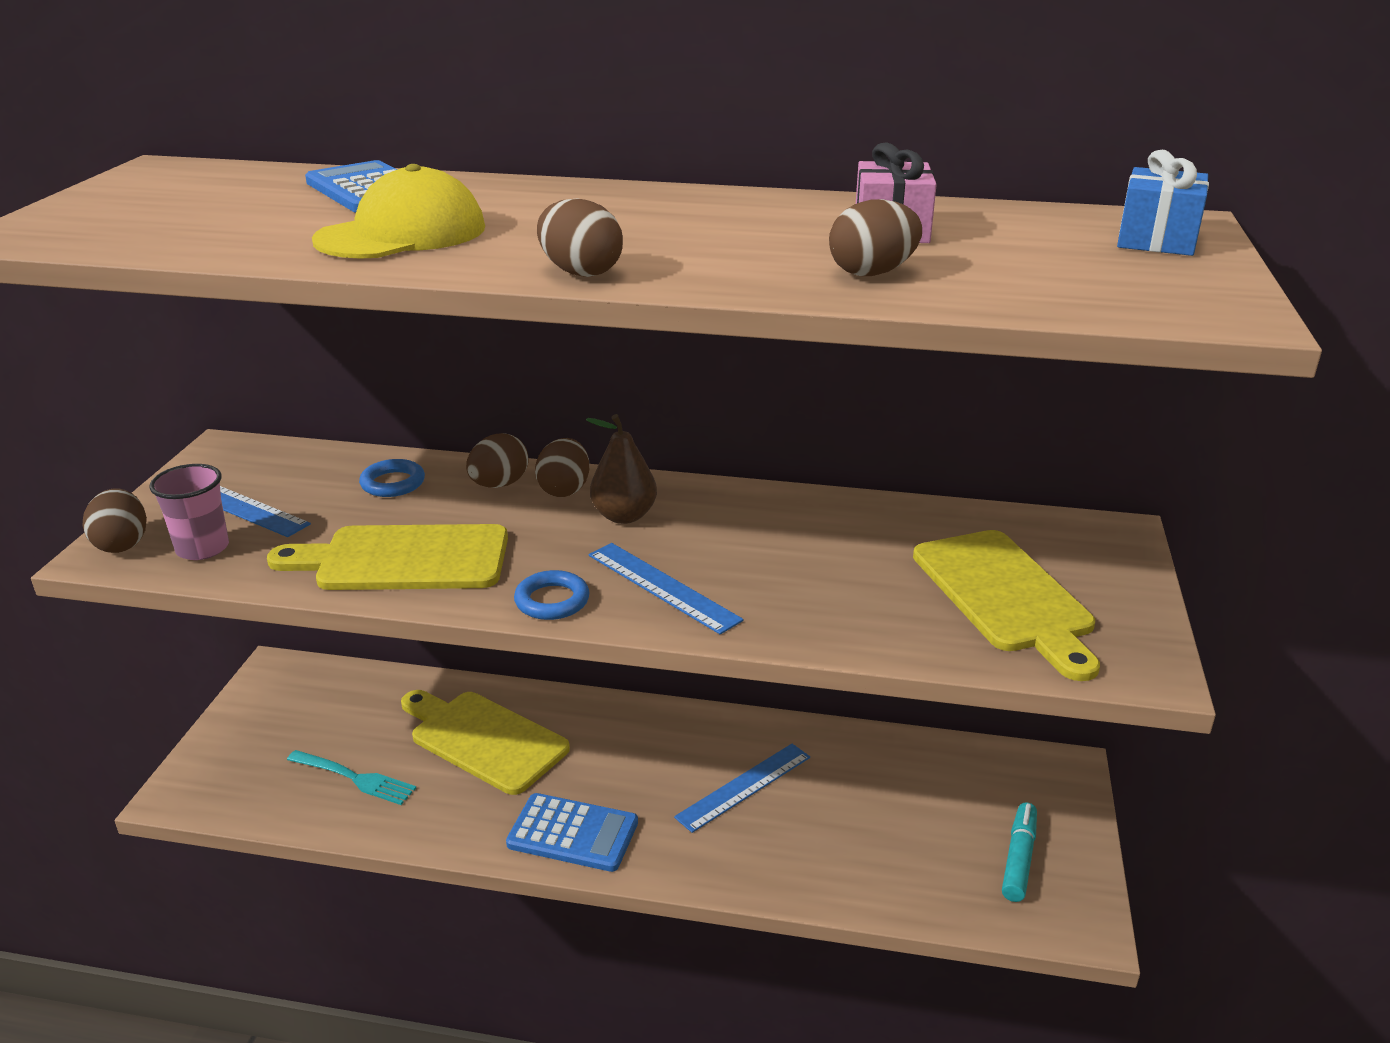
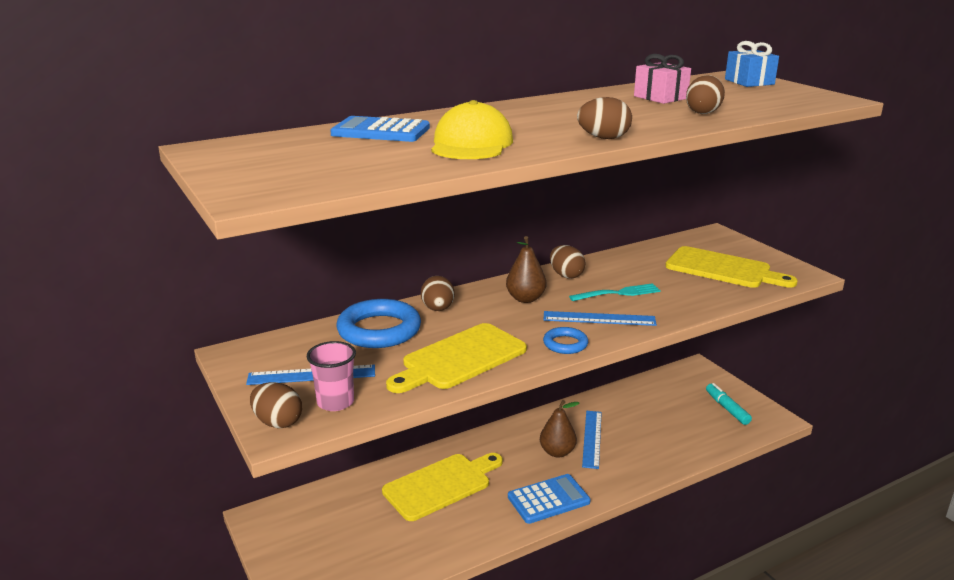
camera: 40 degrees left, 5 degrees down
turquoise fork [287,750,416,805] -> turquoise fork moved to [569,283,661,301]
blue ring [359,459,425,497] -> blue ring [336,299,421,348], size x1.93
yellow cutting board [401,690,570,795] -> yellow cutting board turned 150 degrees clockwise [382,453,503,521]
brown egg [535,438,590,497] -> brown egg moved to [550,245,586,279]
none -> brown pear [540,400,579,458]

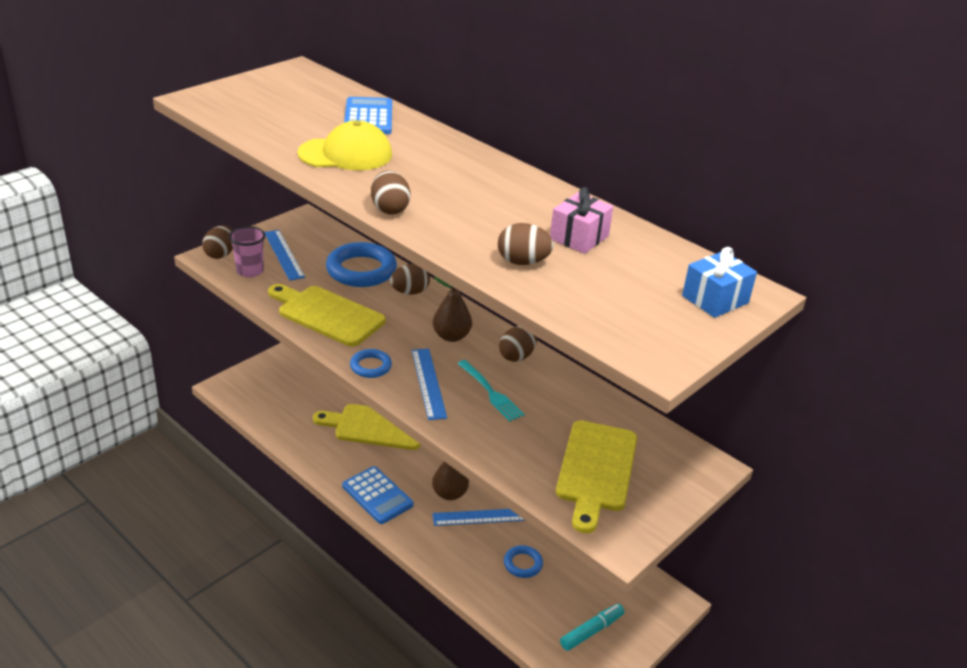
camera: 70 degrees right, 10 degrees up
yellow cutting board [382,453,503,521] -> yellow cutting board turned 150 degrees clockwise [313,404,421,450]
none -> blue ring [504,545,543,578]

